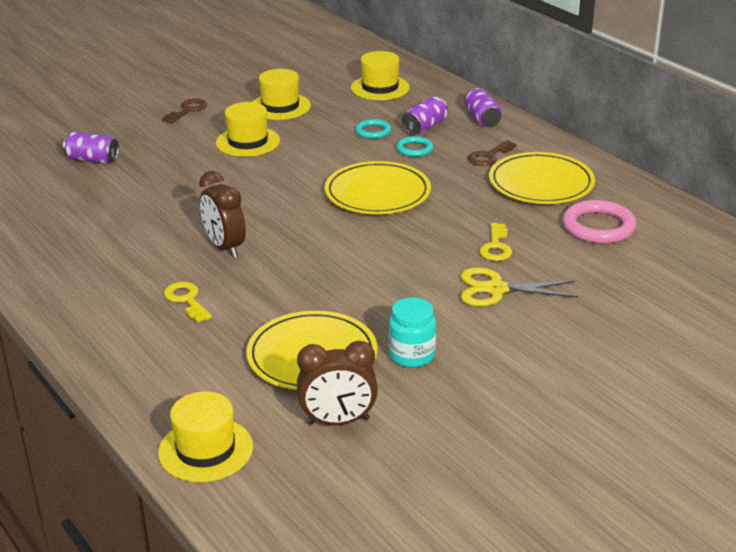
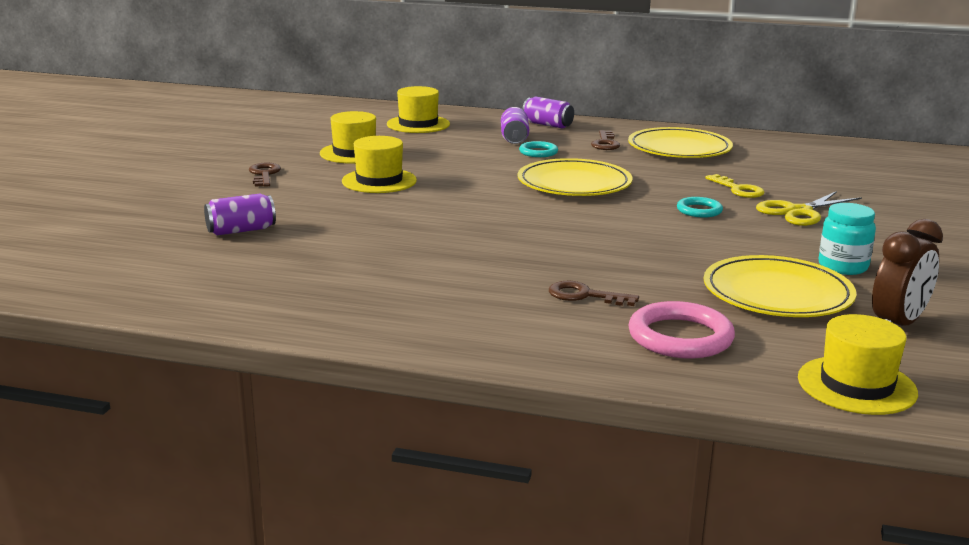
camera: 40 degrees left, 10 degrees down
yellow key [164,282,212,322] -> brown key [549,281,639,306]
brown clock [199,171,246,258] -> none
turquoise ring [355,119,391,139] -> turquoise ring moved to [677,197,723,218]
pink ring [563,200,636,244] -> pink ring moved to [628,301,735,359]

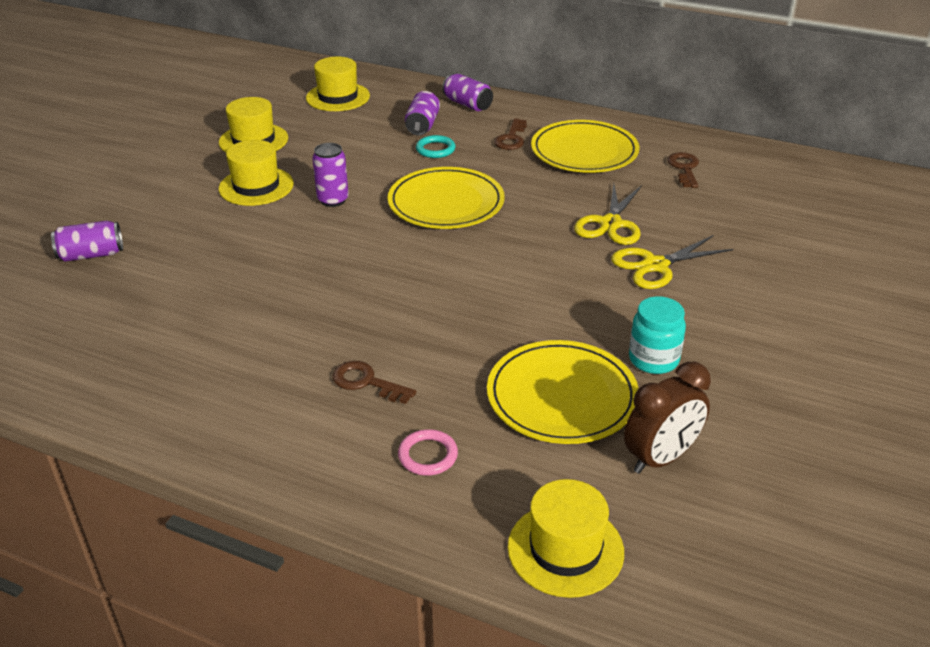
camera: 10 degrees right, 15 degrees up
brown key [249,163,281,187] -> brown key moved to [667,152,699,188]
pink ring [628,301,735,359] -> pink ring [398,429,458,476], size x0.57
turquoise ring [677,197,723,218] -> none
yellow key [706,174,765,198] -> yellow scissors [574,184,642,245]
none -> purple can [312,143,349,207]

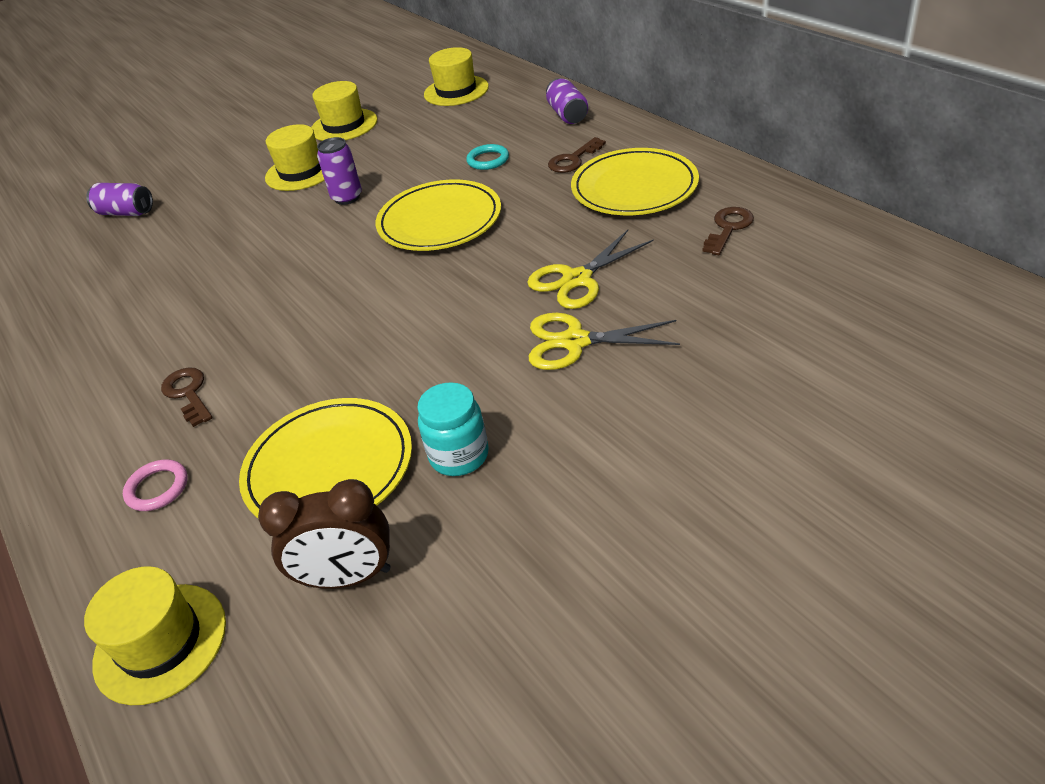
camera: 35 degrees right, 5 degrees up
purple can [405,91,440,135] -> none

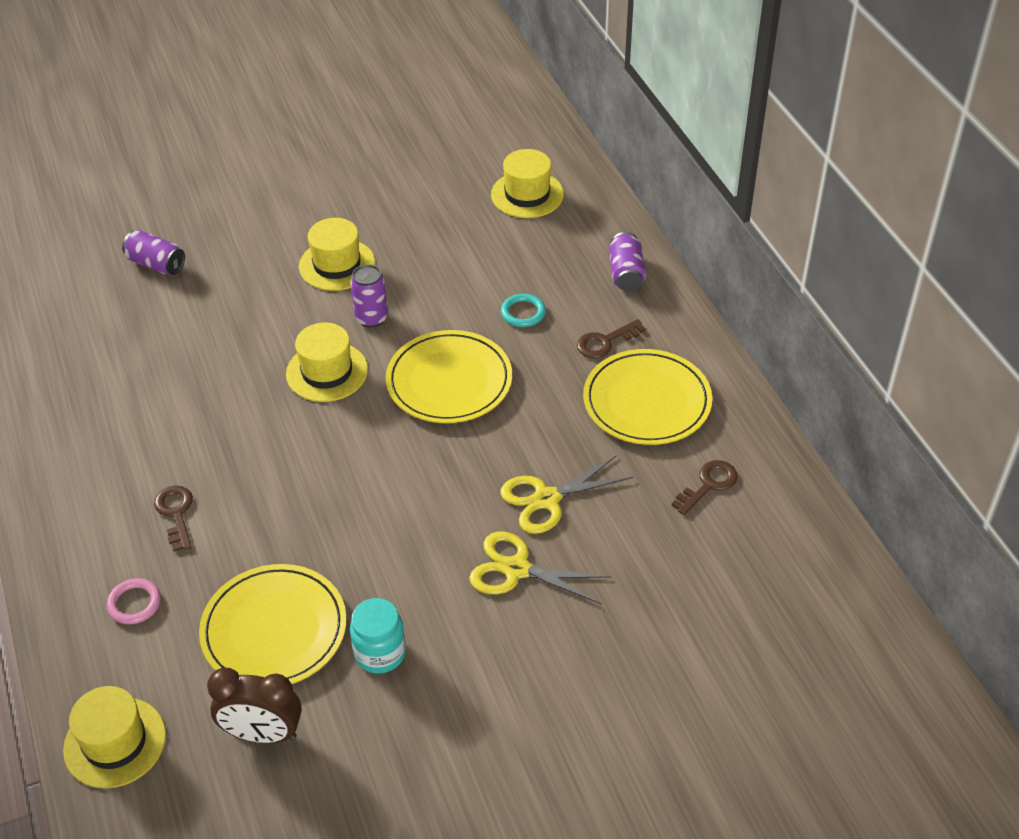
camera: 10 degrees right, 5 degrees up
yellow hat [311,81,378,141] -> yellow hat moved to [286,322,368,402]

